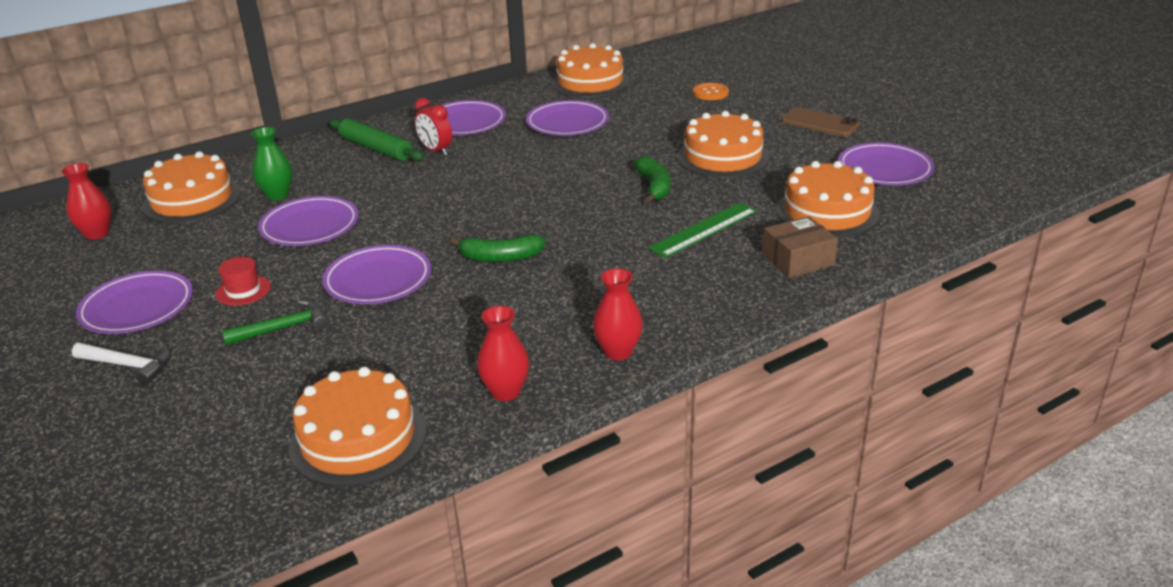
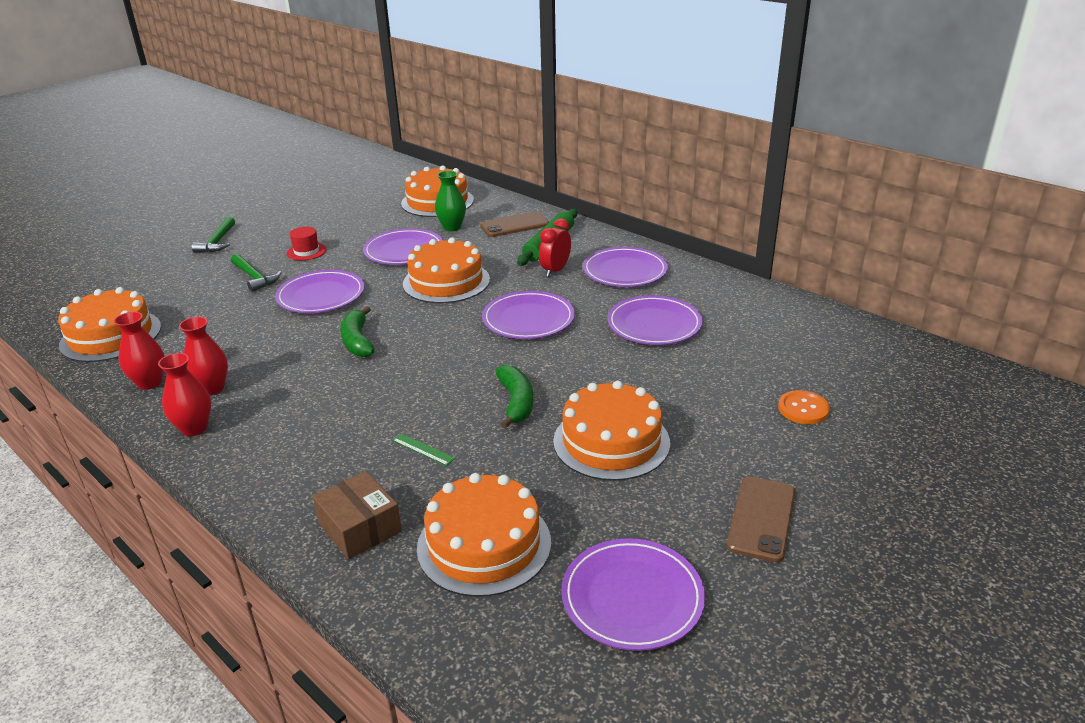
camera: 75 degrees right, 0 degrees up
red vase [61,163,111,240] -> red vase moved to [179,317,228,395]
white hammer [72,343,172,385] -> green hammer [192,217,235,253]
purple plate [76,271,193,334] -> purple plate moved to [482,291,575,339]
orange cake [551,43,629,98] -> orange cake moved to [403,238,490,303]
green banana [633,156,671,203] -> green banana turned 75 degrees counterclockwise [495,365,533,429]
green ruler [648,203,757,258] -> green ruler [392,433,455,466], size x0.49
none -> brown phone [480,212,549,237]

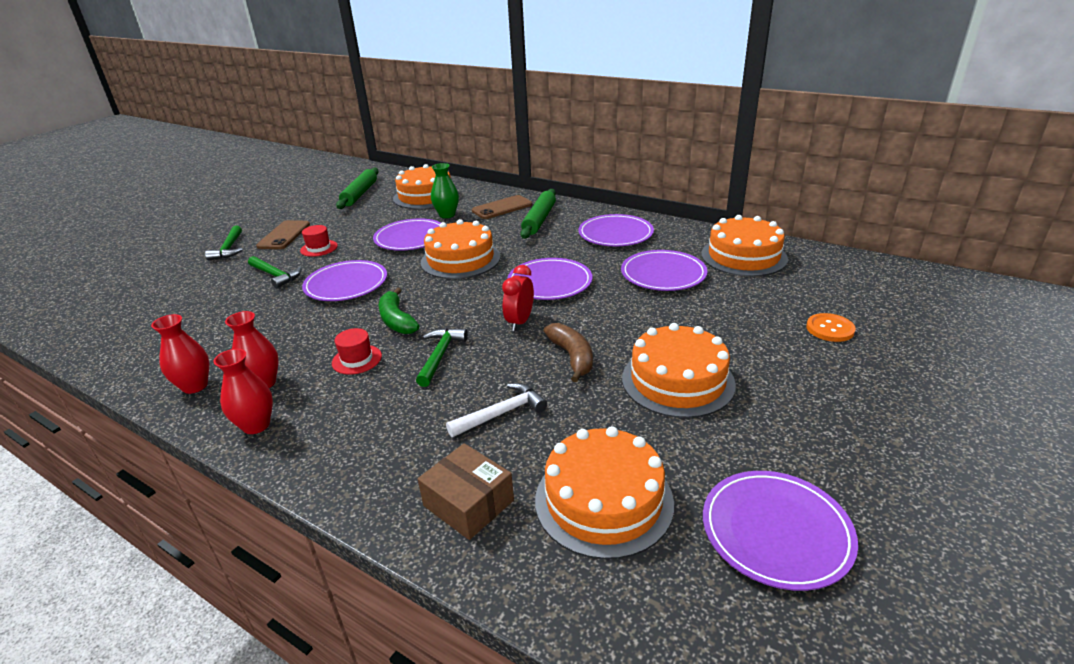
camera: 10 degrees left, 0 degrees up
orange cake [58,287,161,362] -> orange cake moved to [701,215,788,277]
green ruler [392,433,455,466] -> white hammer [446,383,548,437]
green banana [495,365,533,429] -> brown banana [544,323,593,382]
red clock [539,219,571,277] -> red clock moved to [502,265,534,331]
brown phone [727,476,795,562] -> brown phone moved to [256,220,310,249]
none -> red hat [332,328,382,375]
none -> green rolling pin [336,167,379,209]
none -> green hammer [416,328,468,387]

